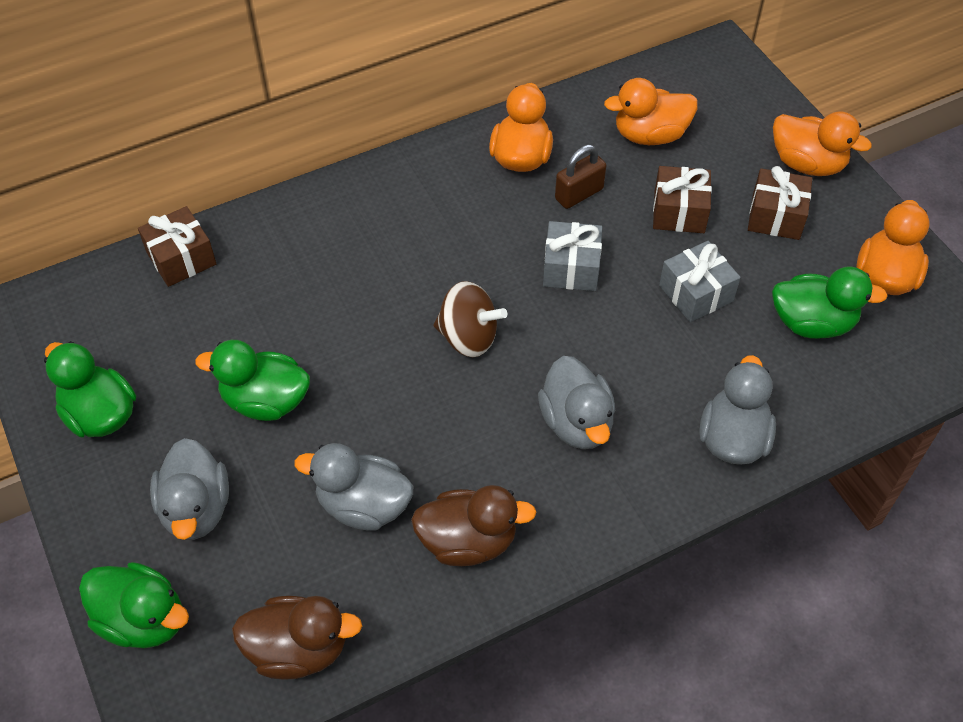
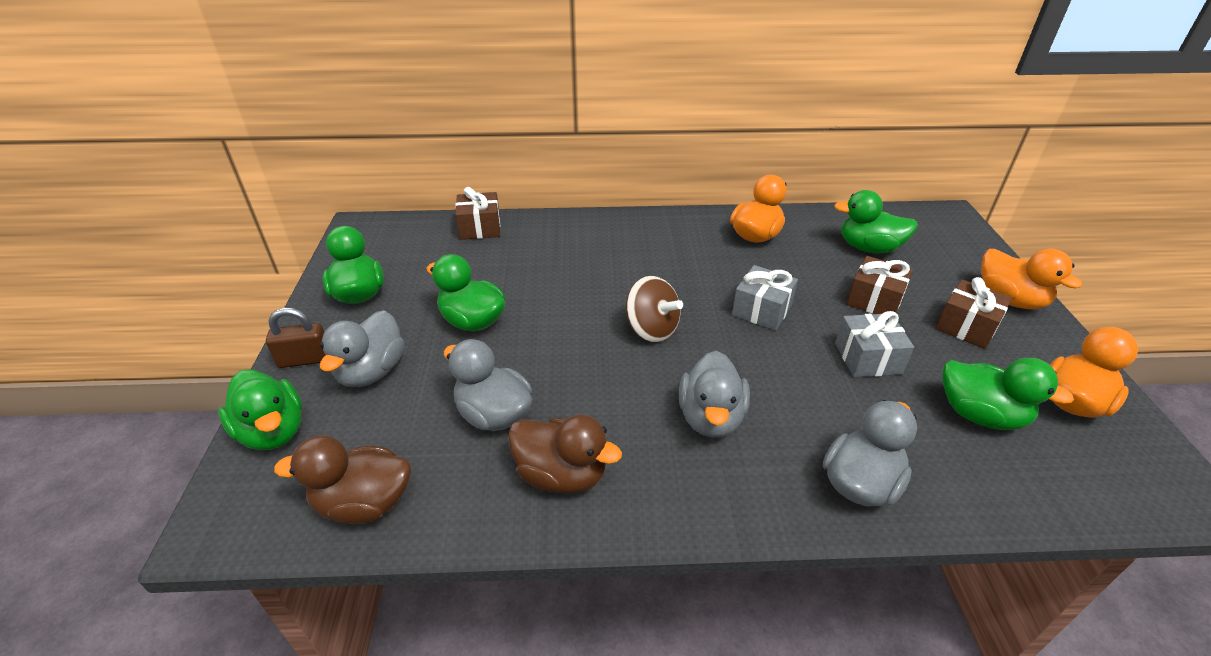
camera: 25 degrees right, 15 degrees down
brown duck [232,596,362,680] -> brown duck turned 150 degrees clockwise [274,435,411,524]
brown padlock [555,145,606,209] -> brown padlock moved to [266,308,325,368]
orange duck [604,78,698,145] -> green duck [834,190,918,253]

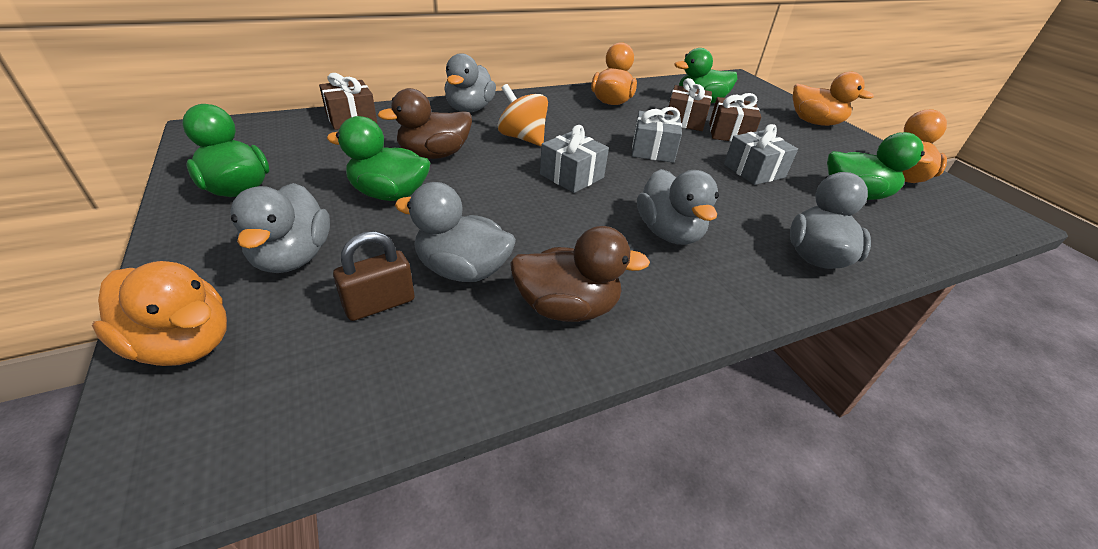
camera: 25 degrees left, 0 degrees up
green duck [218,369,302,450] -> orange duck [92,261,227,366]
brown padlock [266,308,325,368] -> brown padlock moved to [333,231,415,321]
brown duck [274,435,411,524] -> brown duck moved to [378,88,472,159]
brown spinning top [626,276,683,342] -> grey gift [540,125,609,193]
brown gift [935,277,1012,349] -> brown gift moved to [667,78,712,131]
none -> grey duck [444,53,496,113]
none -> orange spinning top [498,84,548,146]

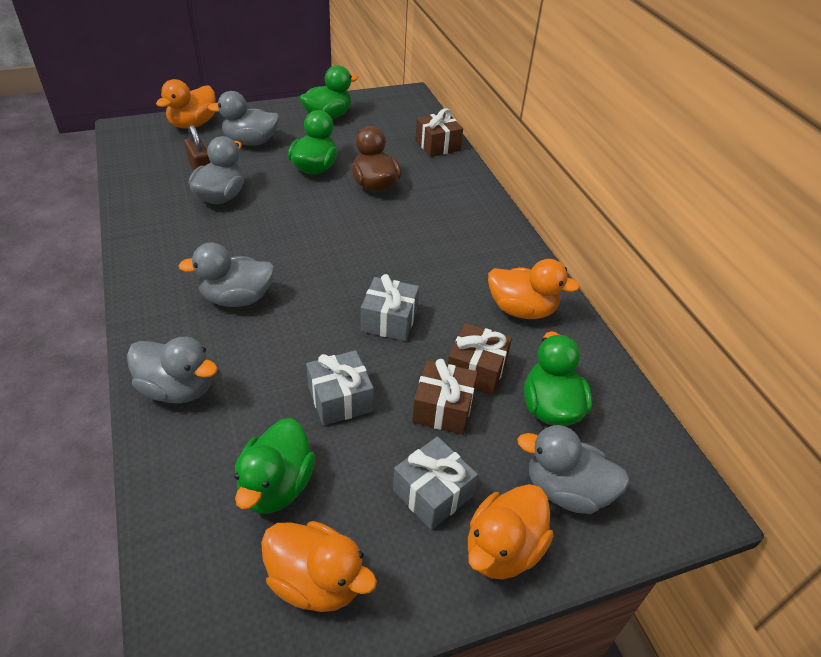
camera: 95 degrees right, 5 degrees up
grey duck [444,53,496,113] -> grey duck moved to [517,425,630,514]
orange spinning top [498,84,548,146] -> none
brown duck [510,226,650,322] -> none
grey gift [540,125,609,193] -> grey gift moved to [393,437,478,530]

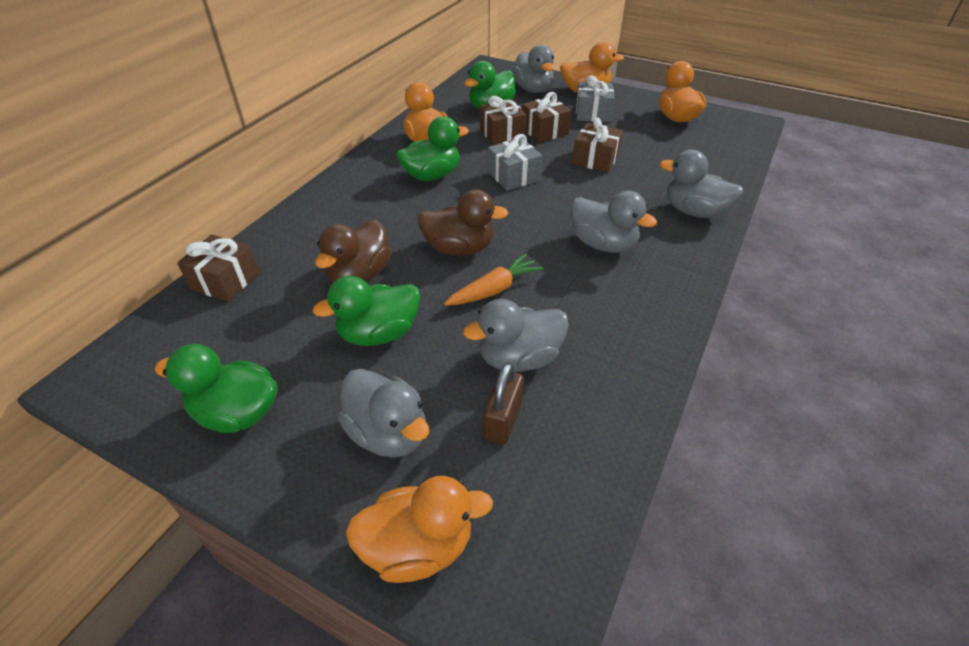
camera: 130 degrees left, 0 degrees up
grey duck [127,337,218,404] -> grey duck turned 45 degrees counterclockwise [660,150,743,218]
green duck [234,418,316,514] -> green duck moved to [396,116,469,181]
grey gift [306,350,374,426] -> brown gift [572,117,623,173]
none -> brown duck [417,189,509,256]
none -> orange carrot [444,253,544,306]

